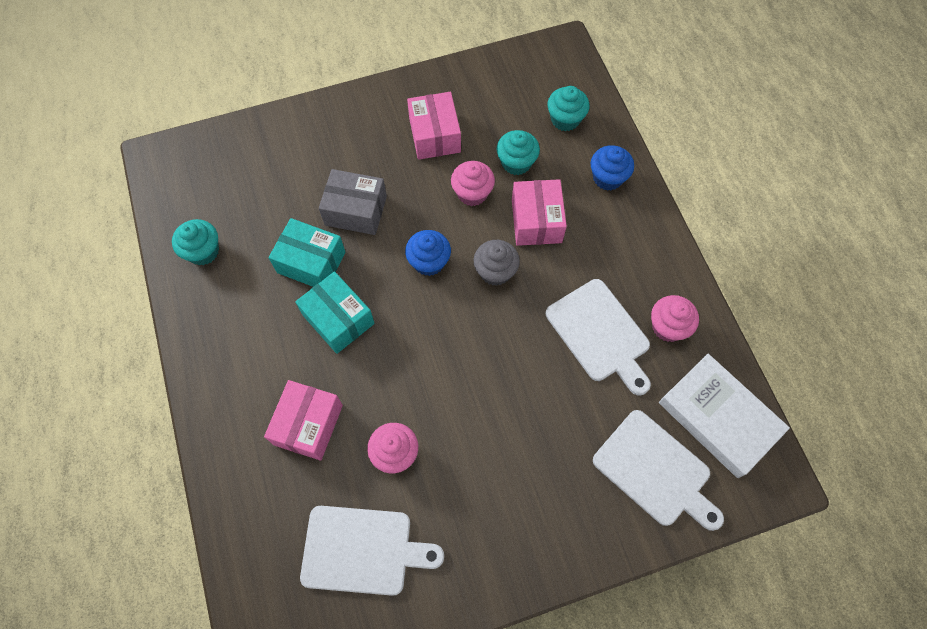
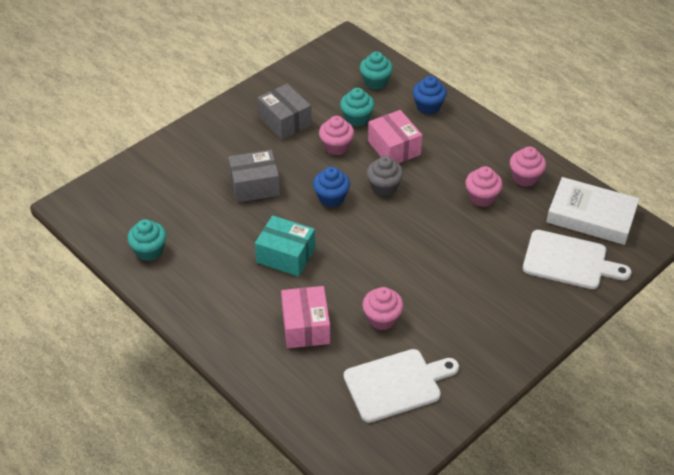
camera: 25 degrees left, 20 degrees down
turquoise box [268,218,346,287] -> none
pink box [407,92,461,160] -> grey box [258,84,312,140]
white cutting board [546,279,651,396] -> pink cupcake [465,166,503,207]

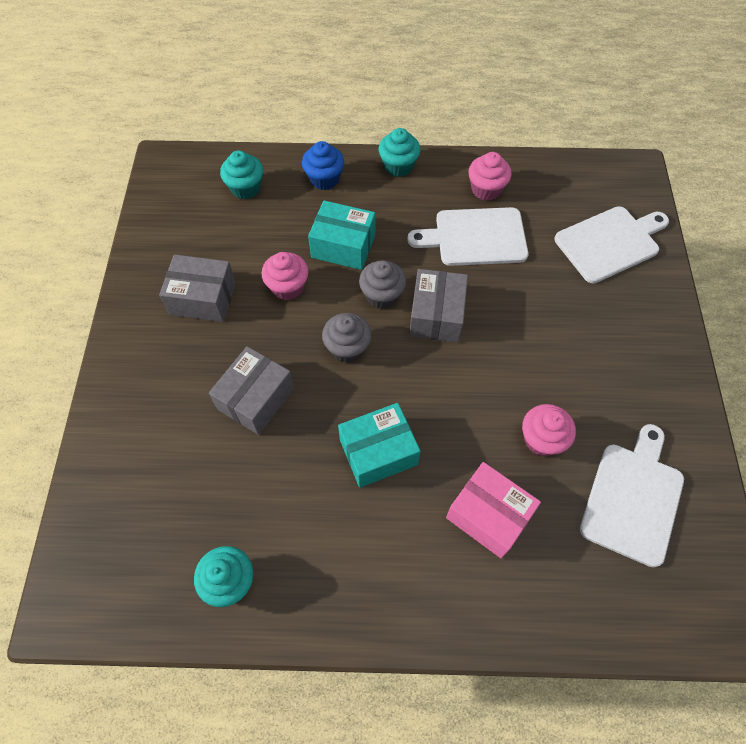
camera: 45 degrees left, 15 degrees up
blue cupcake [313,167,350,207] -> grey cupcake [322,313,372,363]
turquoise cupcake [340,88,375,127] -> turquoise cupcake moved to [379,128,421,177]
pink box [368,110,423,164] -> turquoise box [308,200,375,270]
pink cupcake [465,166,503,207] -> white cutting board [407,207,528,266]
white book [546,177,639,245] -> none
none -> grey box [409,269,468,342]

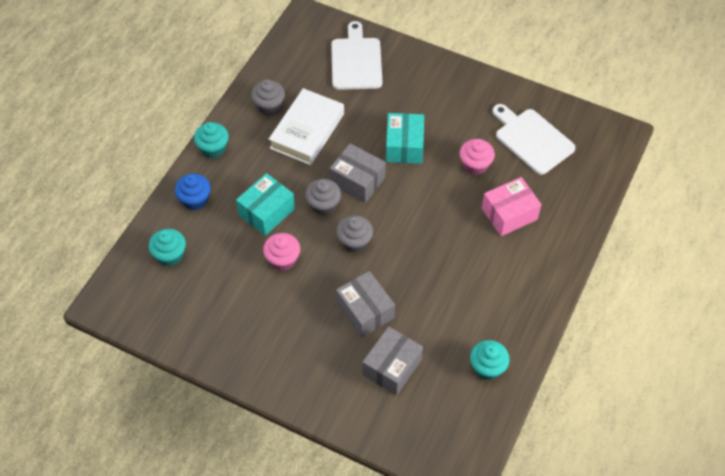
camera: 65 degrees left, 5 degrees down
grey box [159,255,236,322] -> grey box moved to [362,327,423,396]
turquoise box [338,403,421,488] -> turquoise box moved to [386,113,424,164]
white cutting board [407,207,528,266] -> white book [269,88,344,165]
pink cupcake [468,152,512,201] -> grey cupcake [251,79,285,115]

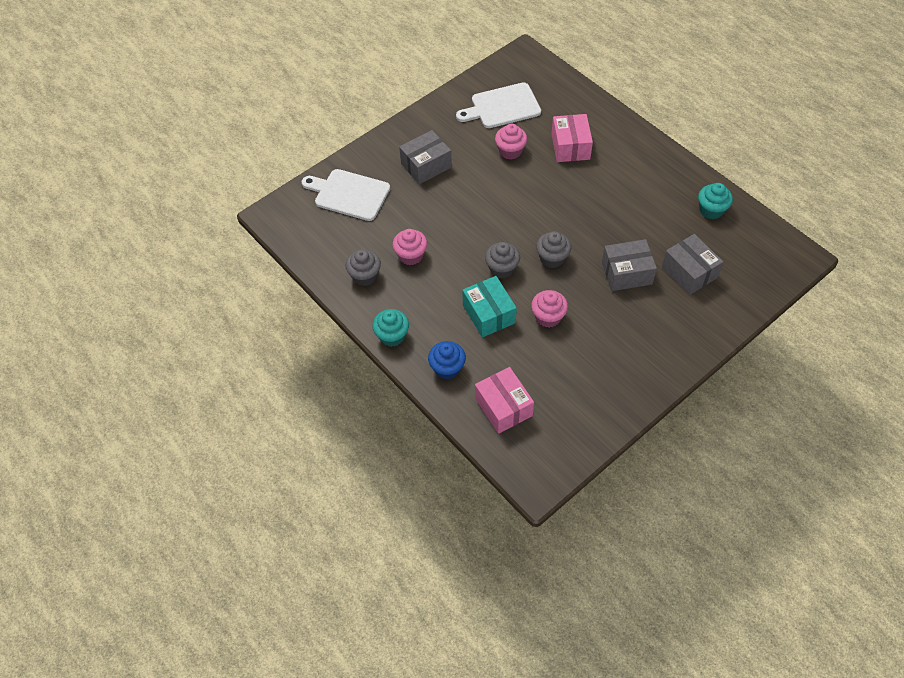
camera: 65 degrees left, 0 degrees up
turquoise cupcake [149,229,186,267] -> pink box [475,367,534,434]
white book [269,88,344,165] -> pink cupcake [393,229,427,265]
grey box [329,143,386,203] -> grey box moved to [399,130,452,184]
turquoise box [386,113,424,164] -> none

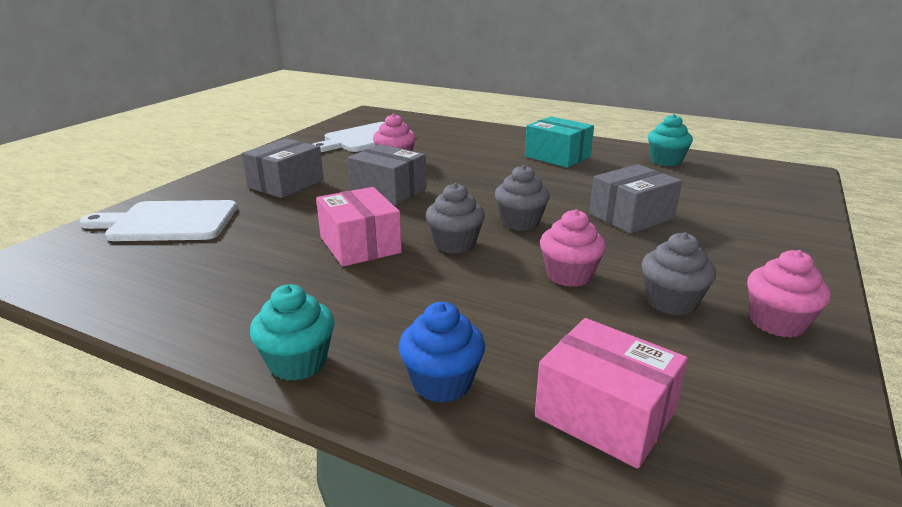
camera: 25 degrees left, 30 degrees down
grey cupcake [346,249,381,286] -> grey cupcake moved to [642,232,716,315]
pink cupcake [393,229,427,265] -> pink cupcake moved to [747,250,831,338]
turquoise box [462,276,517,337] -> turquoise box moved to [525,116,594,168]
pink box [552,114,593,162] -> pink box moved to [316,187,402,267]
grey box [662,234,723,295] -> grey box moved to [347,144,427,205]

